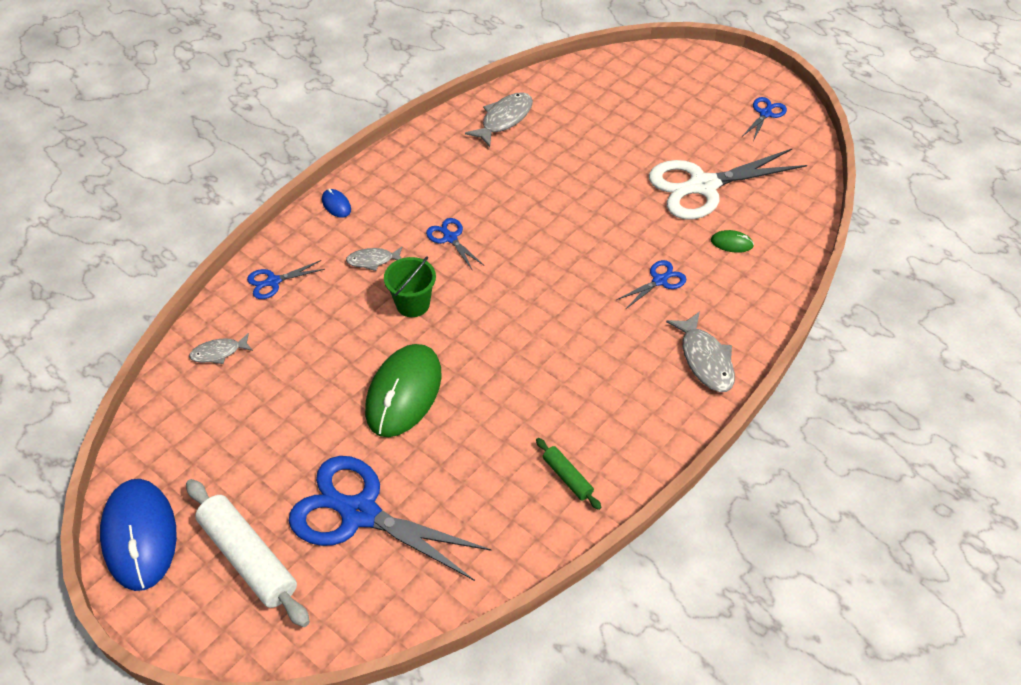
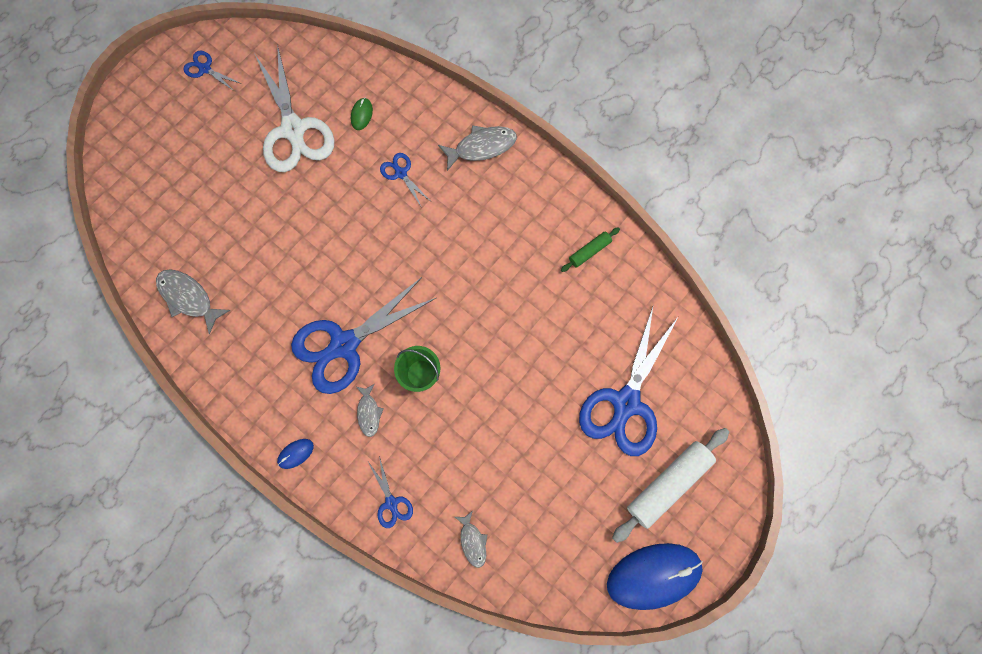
camera: 90 degrees left, 25 degrees up
green mouse [365,344,442,437] -> none
blue scissors [426,218,483,271] -> blue scissors [291,277,436,394], size x2.25

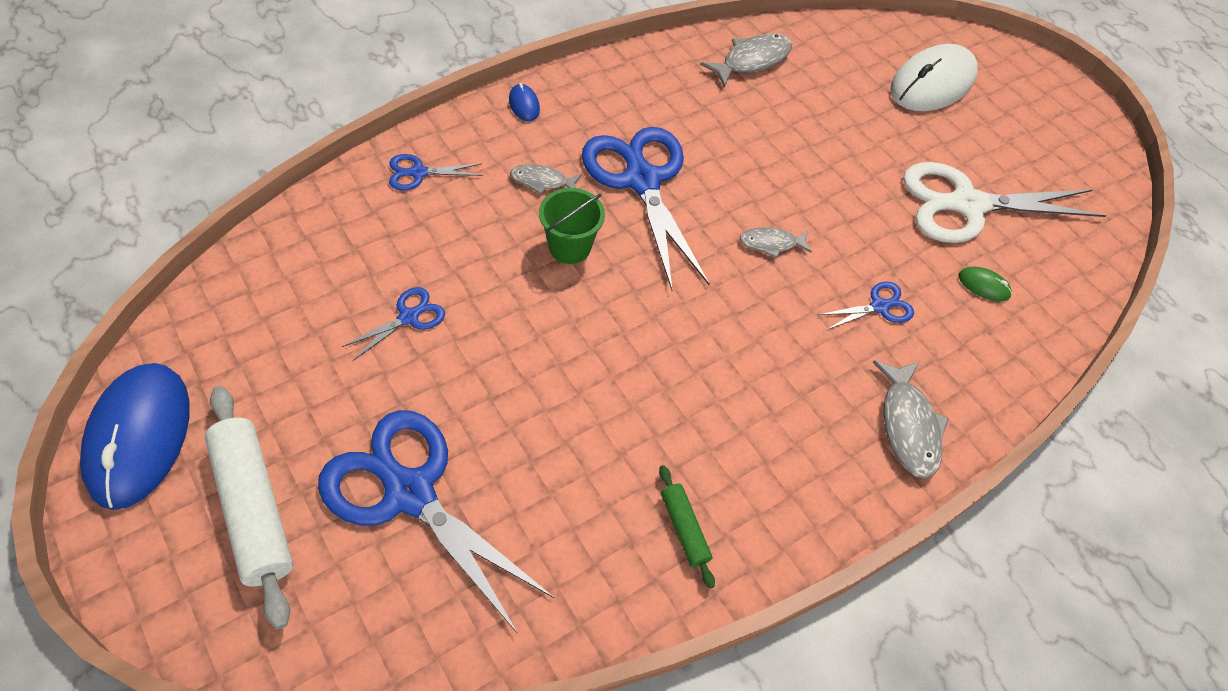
camera: 100 degrees right, 20 degrees down
blue scissors [183,51,242,92] -> blue scissors moved to [342,287,445,361]
grey fish [455,510,487,568] -> grey fish moved to [740,227,812,258]
none -> white mouse [890,44,978,111]

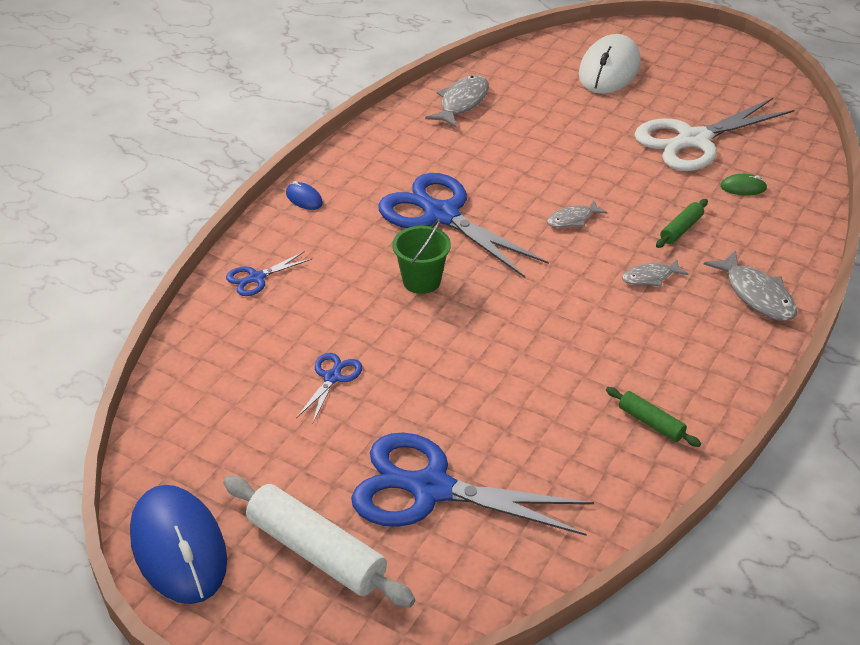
camera: 20 degrees left, 15 degrees down
grey fish [510,164,582,195] -> grey fish moved to [622,259,688,287]
blue scissors [818,281,914,330] -> green rolling pin [656,199,708,248]

